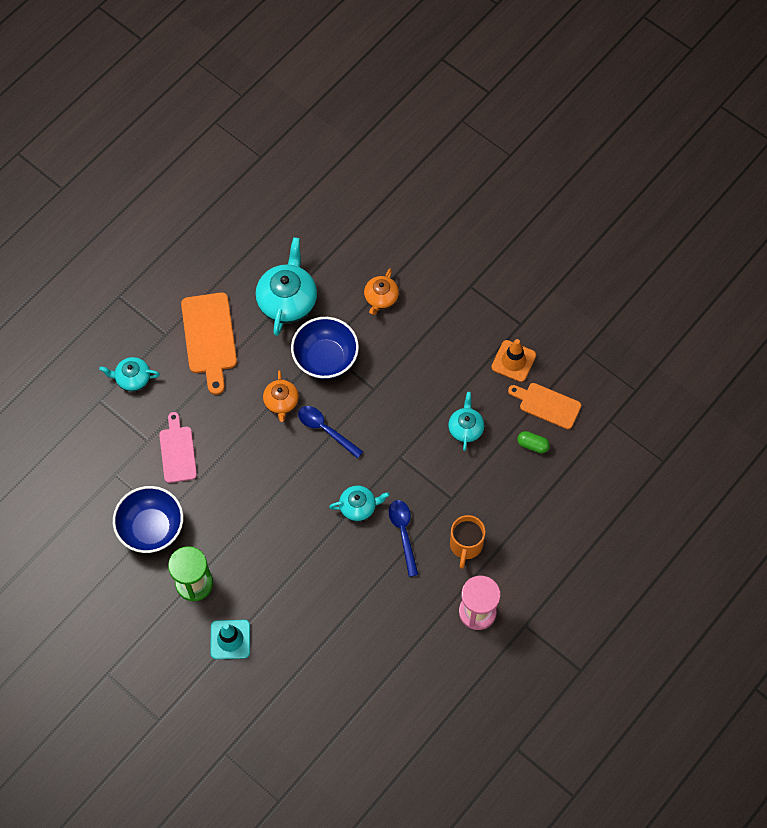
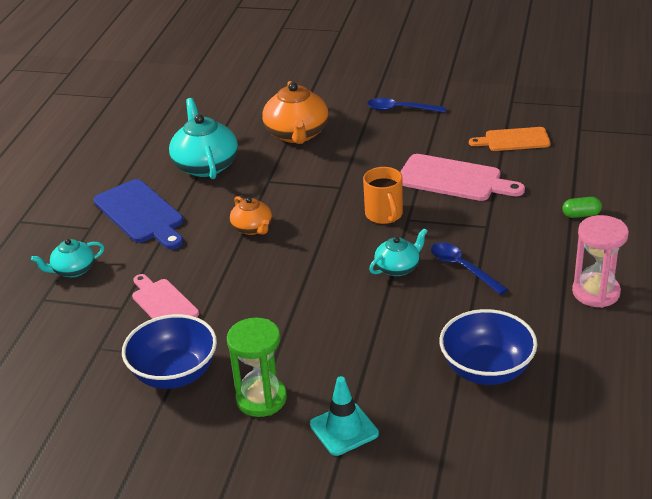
camera: 25 degrees left, 30 degrees down
orange cutting board [181,292,237,395] -> blue cutting board [94,179,184,249]
blue bowl [291,317,359,379] -> blue bowl moved to [439,309,537,385]
blue spoon [298,406,363,459] -> blue spoon moved to [367,98,446,113]
orange teapot [364,268,399,315] -> orange teapot [262,81,328,144], size x1.75
turquoise teapot [448,392,484,451] -> pink cutting board [400,154,525,201]
orange mug [450,515,486,569] -> orange mug moved to [363,167,403,224]
orange traffic cone [491,339,536,382] -> none
green capsule [517,431,550,453] -> green capsule moved to [562,197,602,218]

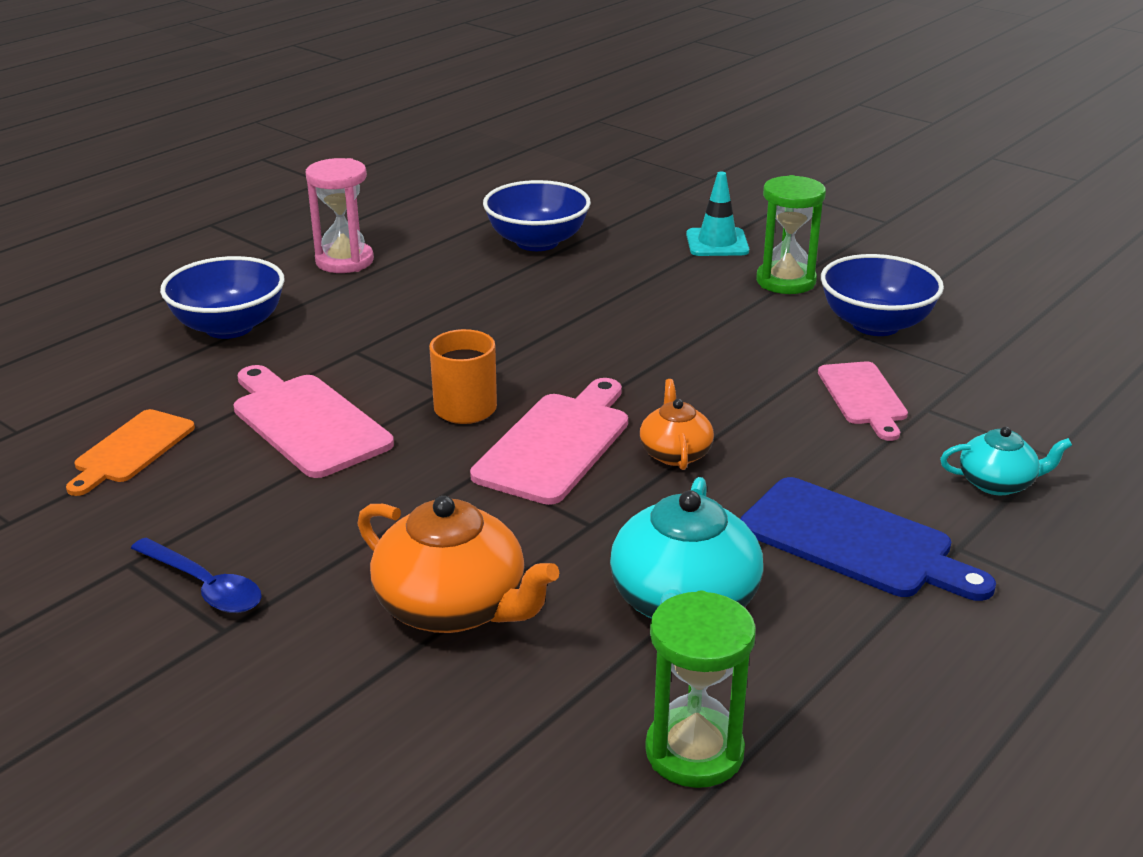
camera: 155 degrees left, 5 degrees down
blue cutting board [94,179,184,249] -> blue cutting board turned 135 degrees clockwise [740,477,996,601]
orange teapot [262,81,328,144] -> orange teapot turned 105 degrees clockwise [357,496,559,633]
turquoise teapot [369,228,427,276] -> none
blue spoon [431,242,508,295] -> none
orange cutting board [469,127,551,151] -> orange cutting board turned 90 degrees clockwise [66,409,195,496]
green capsule [562,197,602,218] -> blue bowl [160,256,285,339]
none -> pink cutting board [470,378,628,505]
none -> green hourglass [645,591,756,788]

